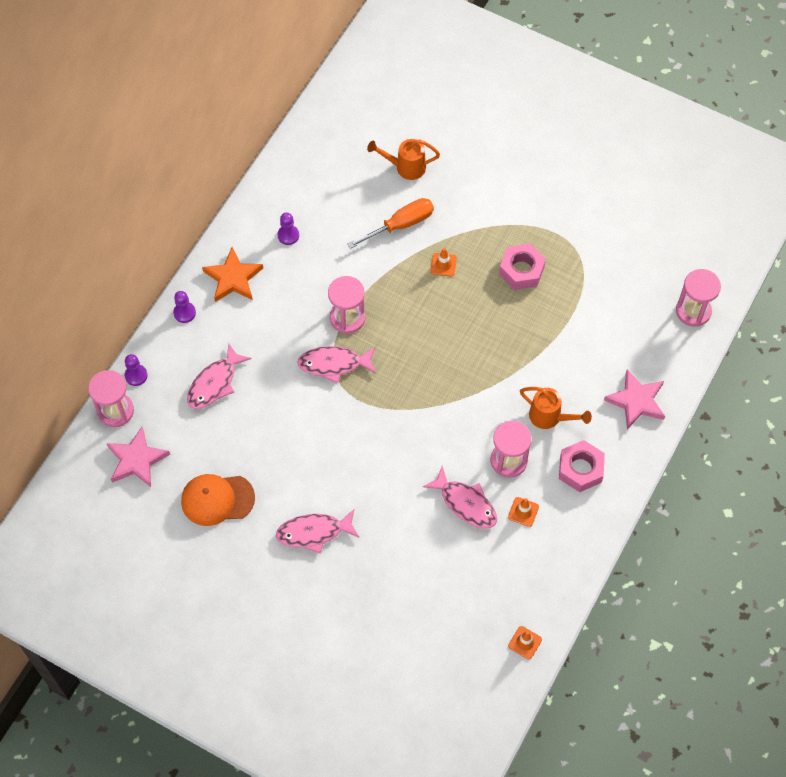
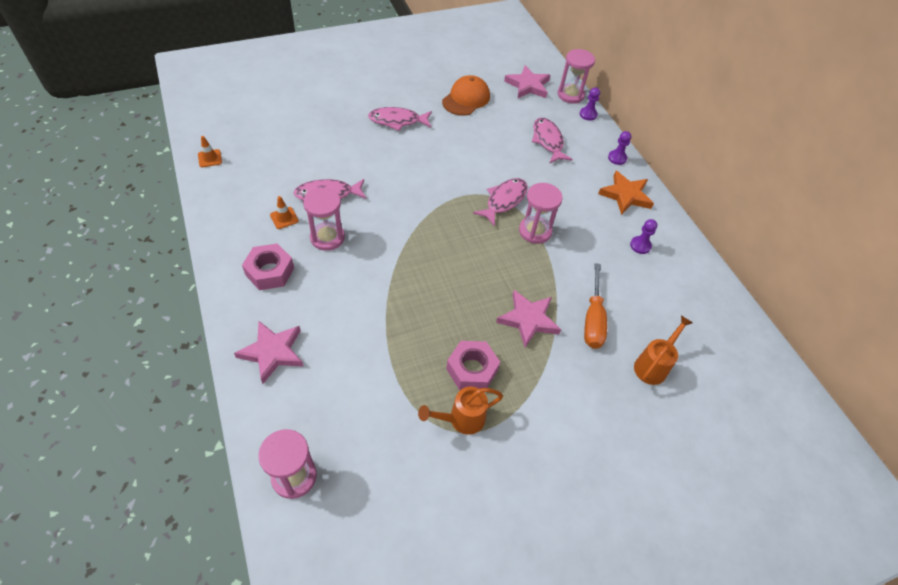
camera: 125 degrees right, 10 degrees down
pink fish [276,509,360,553] -> pink fish turned 120 degrees counterclockwise [368,107,432,131]
orange traffic cone [431,248,457,276] -> pink star [496,290,561,348]
orange watering can [520,387,592,429] -> orange watering can moved to [418,387,503,435]

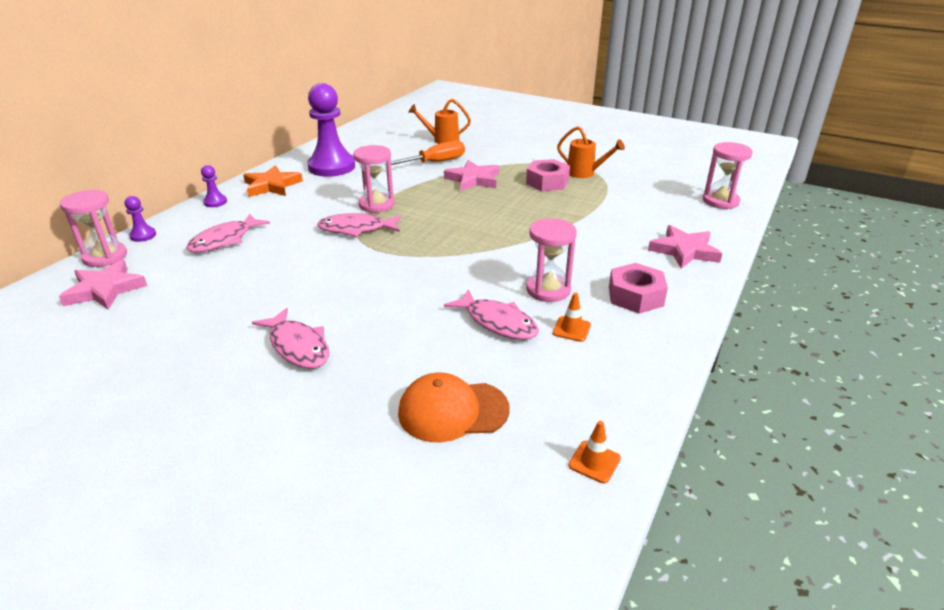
camera: 125 degrees left, 20 degrees down
orange cap [442,75,490,116] -> orange cap moved to [398,373,510,442]
purple pawn [630,219,657,254] -> purple pawn [307,83,355,177], size x2.34

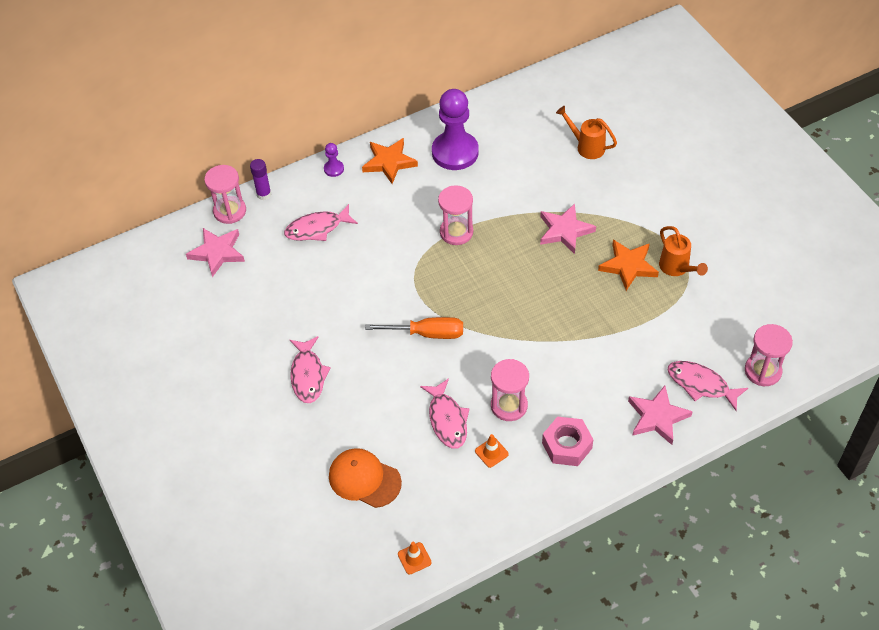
camera: 35 degrees right, 20 degrees up
purple pawn [124,196,156,242] -> purple glue stick [250,159,272,200]
pink fish [317,213,401,237] -> pink fish moved to [668,361,748,411]
orange screwdriver [391,140,465,165] -> orange screwdriver moved to [365,317,463,339]
pink nut [526,159,570,191] -> orange star [598,240,659,291]

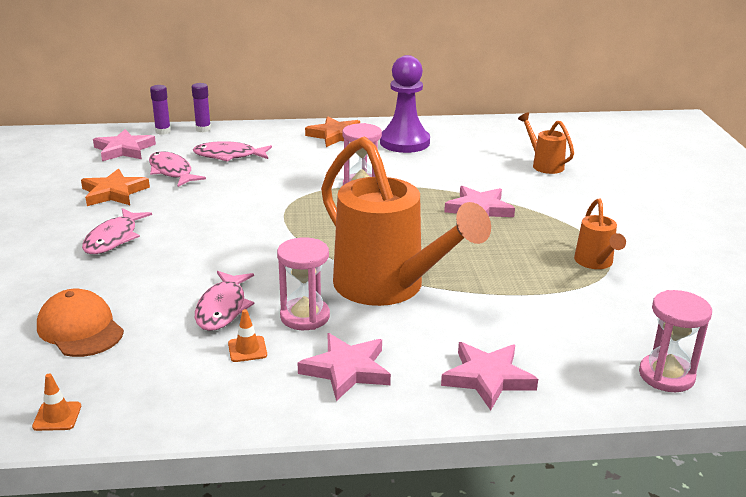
camera: 20 degrees right, 25 degrees down
pink hourglass [204,165,246,224] -> purple glue stick [150,85,171,135]
purple pawn [324,143,344,177] -> none
orange screwdriver [365,317,463,339] -> none
pink nut [542,416,594,466] -> pink star [298,333,391,401]
orange star [598,240,659,291] -> orange star moved to [81,169,150,206]
pink fish [668,361,748,411] -> pink fish moved to [149,151,206,187]
none -> orange watering can [321,136,491,306]

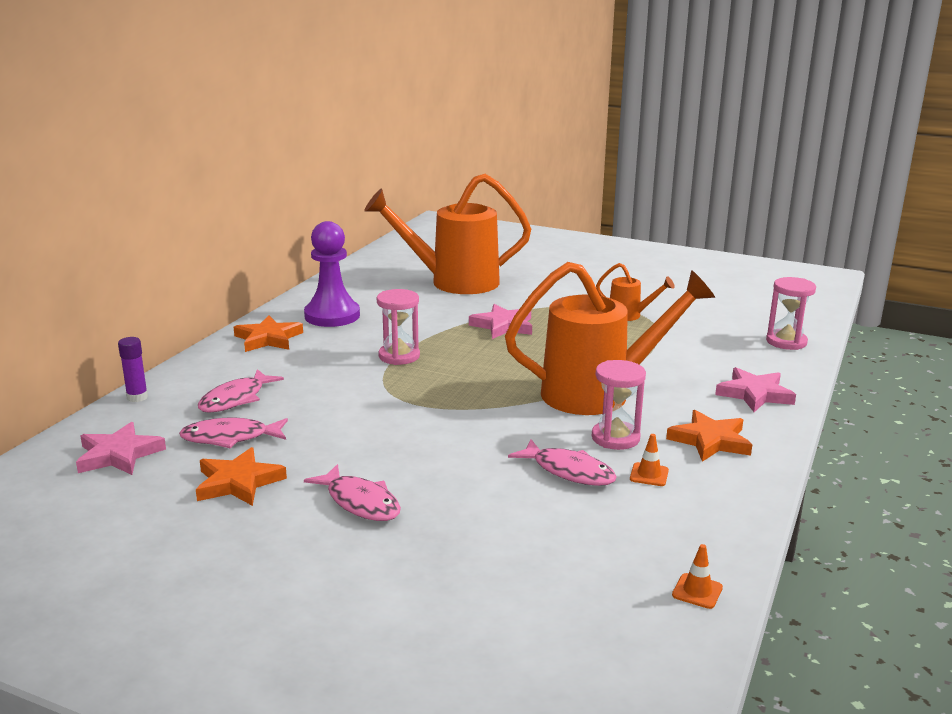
camera: 60 degrees left, 5 degrees down
orange cap [37,289,124,357] -> none
purple glue stick [150,85,171,135] -> none
pink star [298,333,391,401] -> orange star [666,410,752,462]
orange watering can [518,112,574,174] -> orange watering can [364,174,531,294], size x2.23

